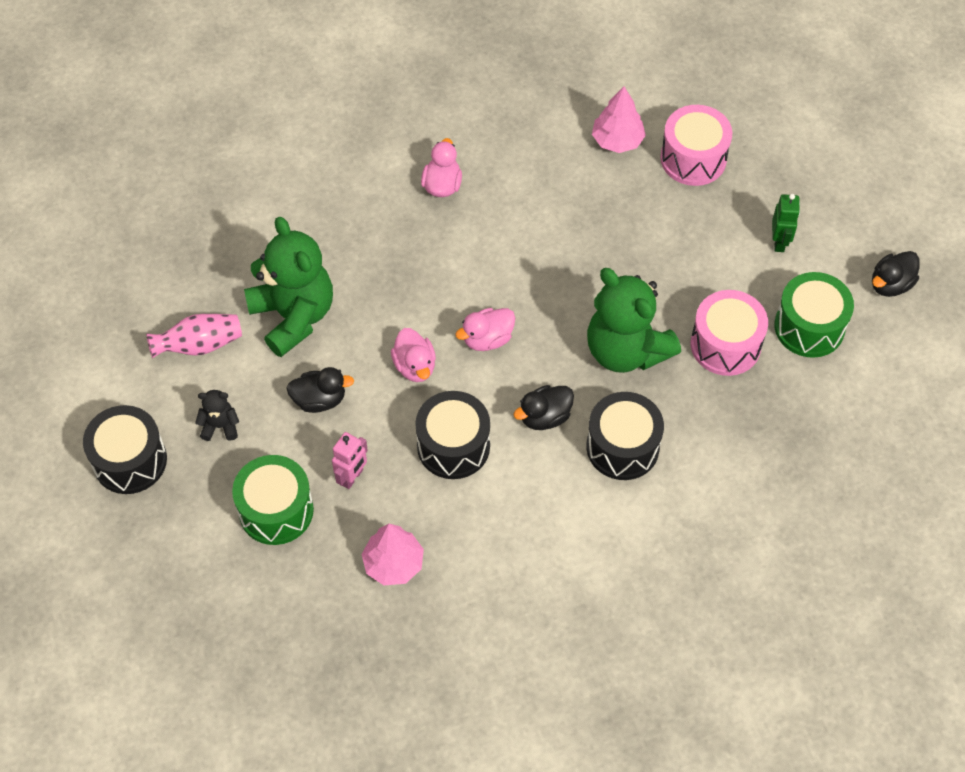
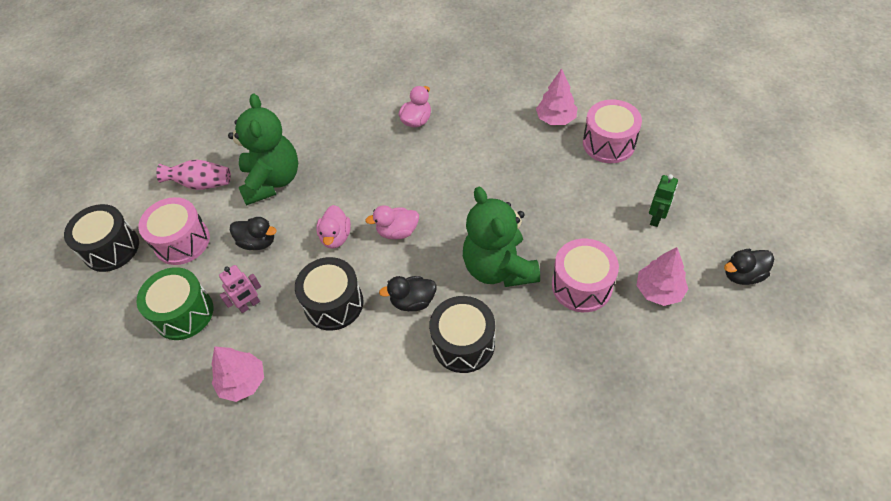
camera: 25 degrees right, 5 degrees down
black teddy bear [195,390,239,441] -> pink drum [138,197,210,265]
green drum [774,272,854,358] -> pink tree [637,247,688,306]

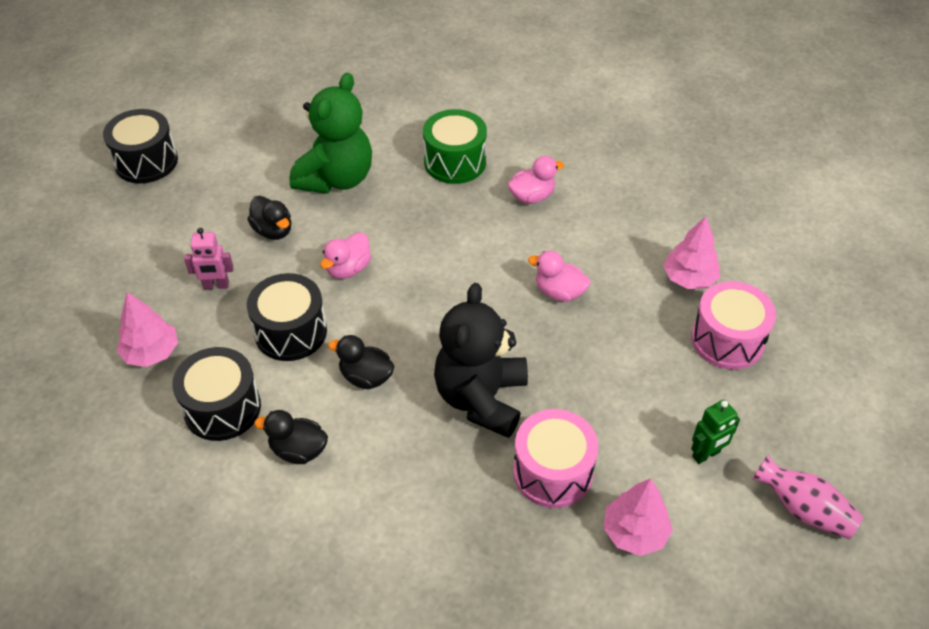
camera: 30 degrees right, 5 degrees down
green drum [137,267,213,340] -> green drum moved to [423,109,487,184]
pink drum [138,197,210,265] -> none
pink vase [156,159,231,190] -> pink vase moved to [752,455,864,539]
pink duck [365,205,419,239] -> pink duck moved to [528,251,590,302]
black drum [429,296,495,373] -> black drum moved to [172,347,261,441]
green teddy bear [463,187,540,287] -> black teddy bear [434,283,528,438]
black duck [724,249,774,285] -> black duck moved to [254,410,328,464]

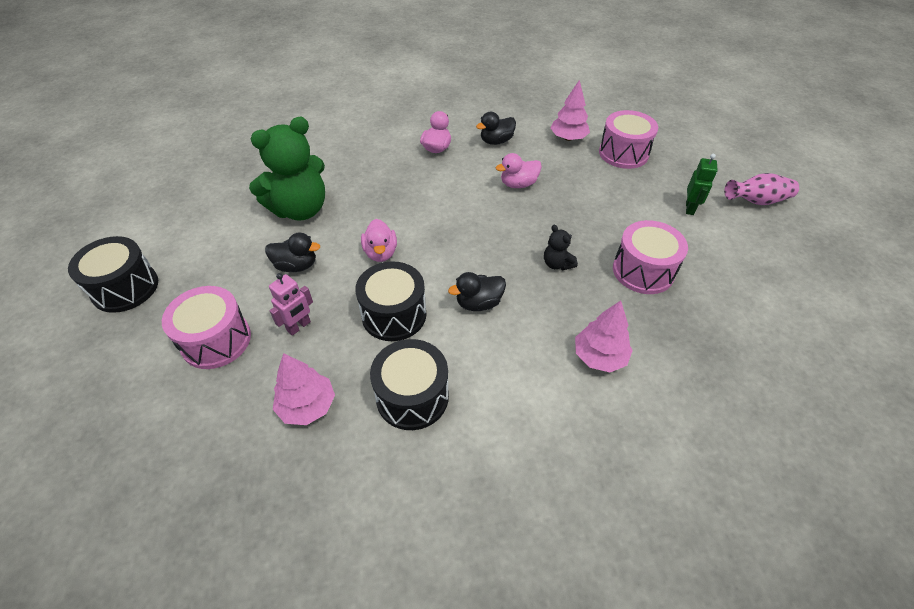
camera: 45 degrees left, 0 degrees up
black duck [254,410,328,464] -> black duck moved to [476,112,516,145]
green teddy bear [289,73,372,194] -> green teddy bear turned 75 degrees clockwise [249,117,325,221]
green drum [423,109,487,184] -> none
black teddy bear [434,283,528,438] -> black teddy bear [544,225,578,270], size x0.43
pink tree [604,478,673,556] -> pink tree moved to [575,301,633,372]
none -> pink drum [162,286,251,369]

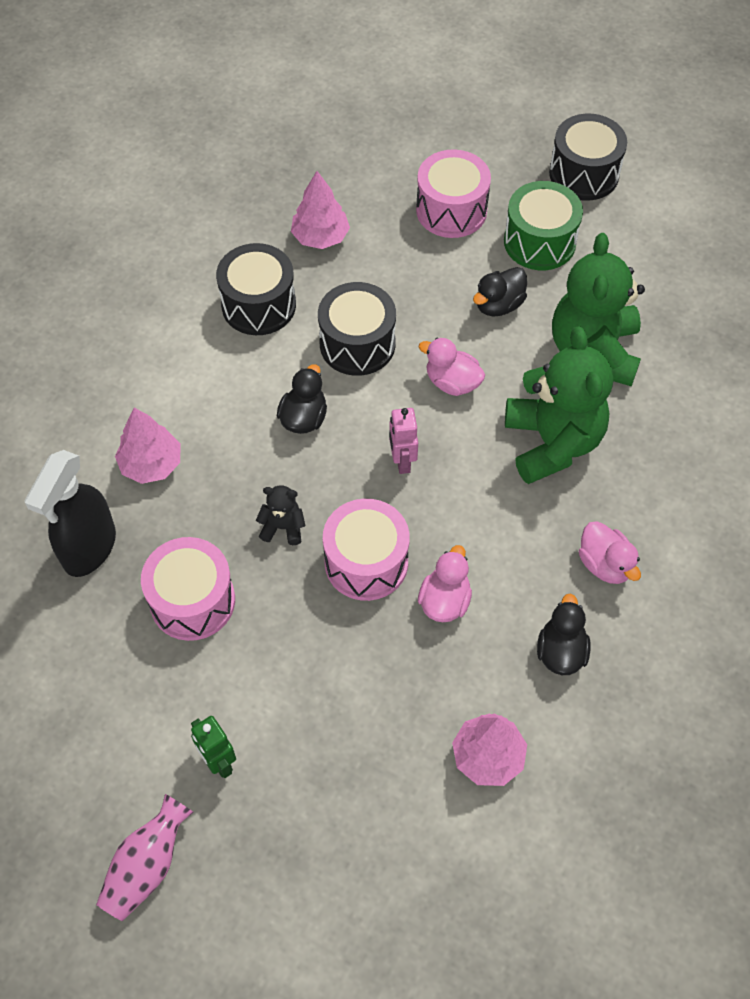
camera: 130 degrees right, 10 degrees up
pink robot [269,273,313,336] -> pink robot moved to [389,408,418,474]
pink drum [599,110,658,169] -> pink drum moved to [323,499,410,601]
none -> black spray bottle [24,450,116,577]
none -> green drum [504,181,583,270]
none -> green teddy bear [505,326,613,484]

